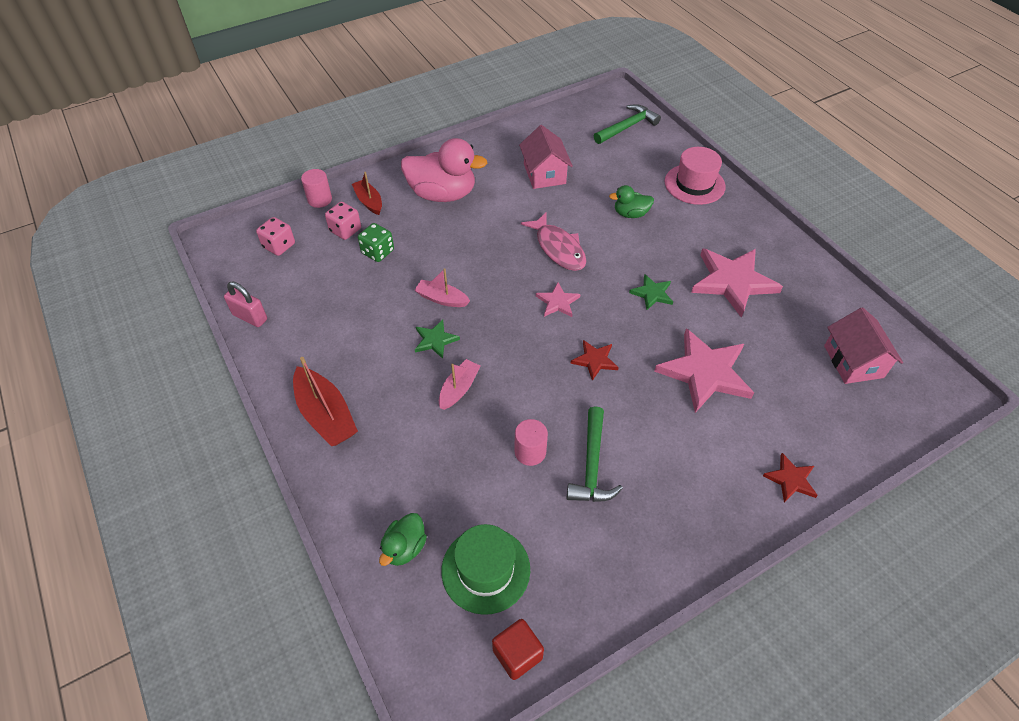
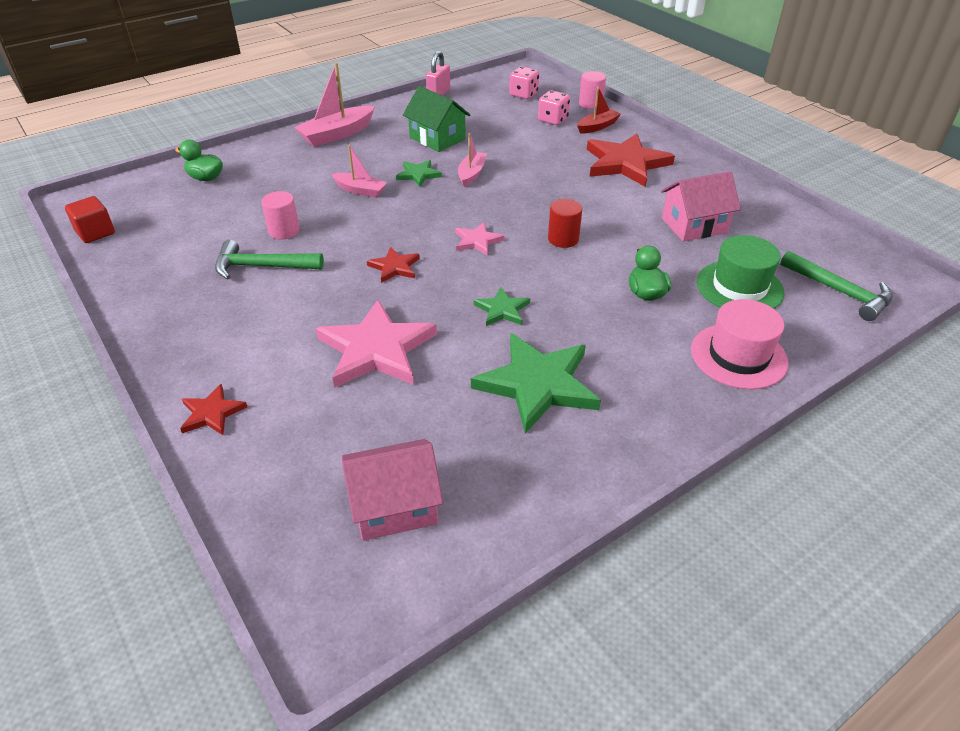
camera: 85 degrees right, 10 degrees down
red boat [293,357,358,446] -> pink boat [294,62,375,147]
green dice [358,223,394,262] -> none
pink duck [401,138,487,202] -> red star [587,133,675,187]
green hat [441,524,530,615] -> green hat moved to [696,235,784,309]
pink fish [521,212,586,271] -> red cylinder [548,199,582,248]
pink star [691,248,783,318] -> green star [471,333,601,434]
none -> green house [403,86,470,152]

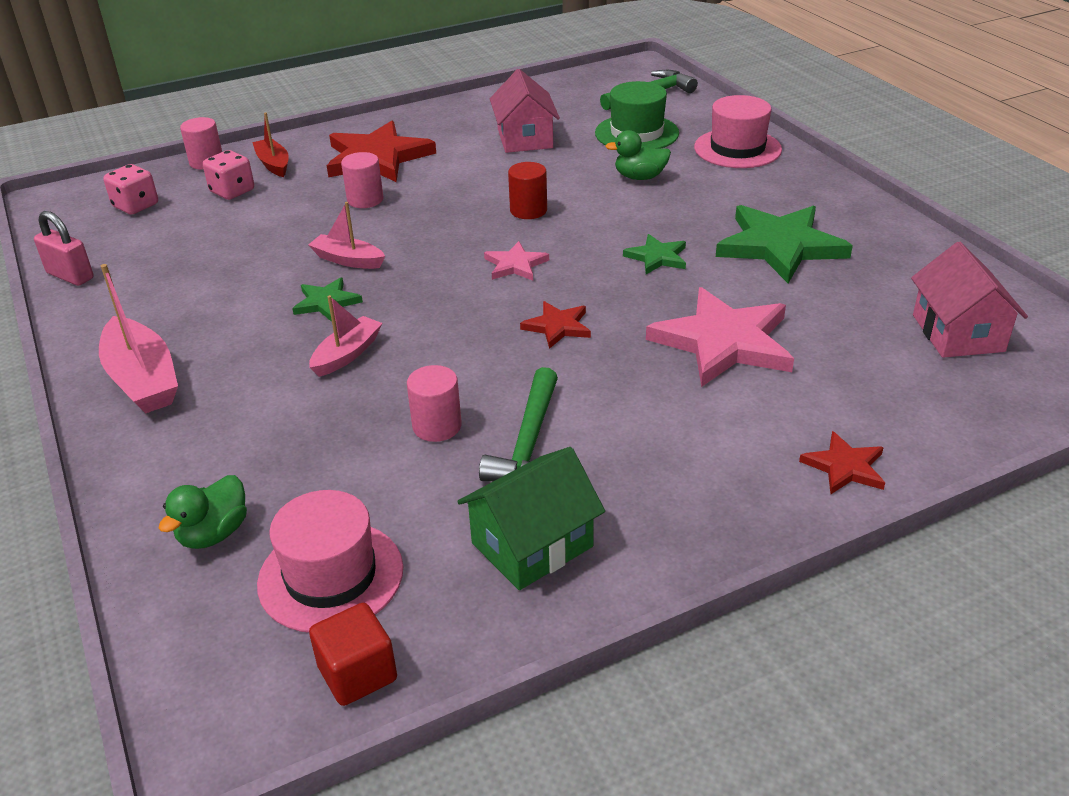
camera: 80 degrees left, 5 degrees down
green house [403,86,470,152] -> green house moved to [457,447,605,590]
none -> pink hat [257,490,403,633]
none -> pink cylinder [341,152,384,208]

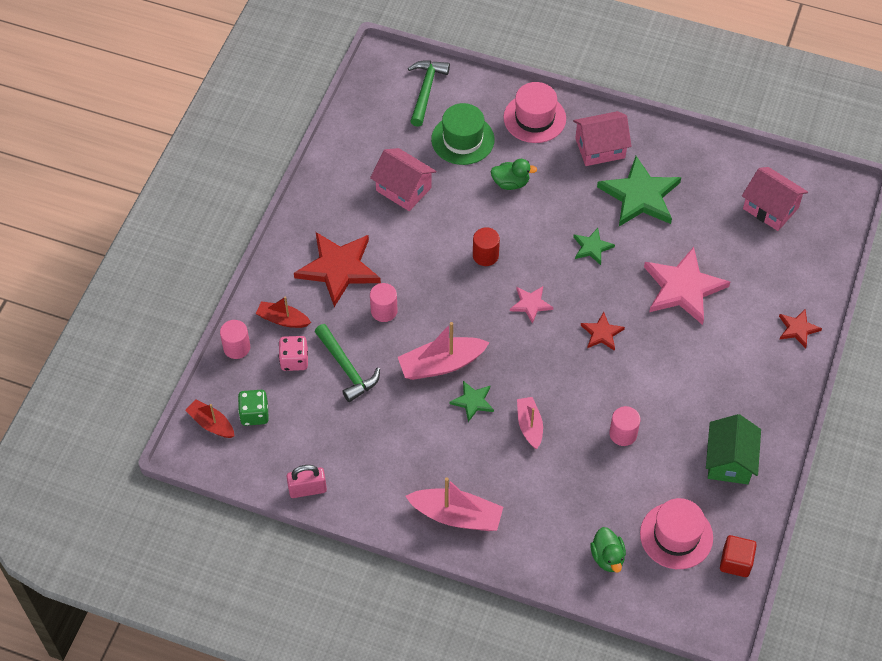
camera: 45 degrees left, 20 degrees up
pink dice [103,164,158,215] -> green dice [238,390,269,426]
pink boat [308,202,385,269] -> pink boat [398,322,490,380], size x1.62
green hammer [479,367,558,481] -> green hammer moved to [315,324,380,402]
green duck [605,130,671,180] -> green duck turned 135 degrees counterclockwise [490,159,537,190]
none -> red boat [185,399,234,438]
none -> pink house [573,111,632,166]

